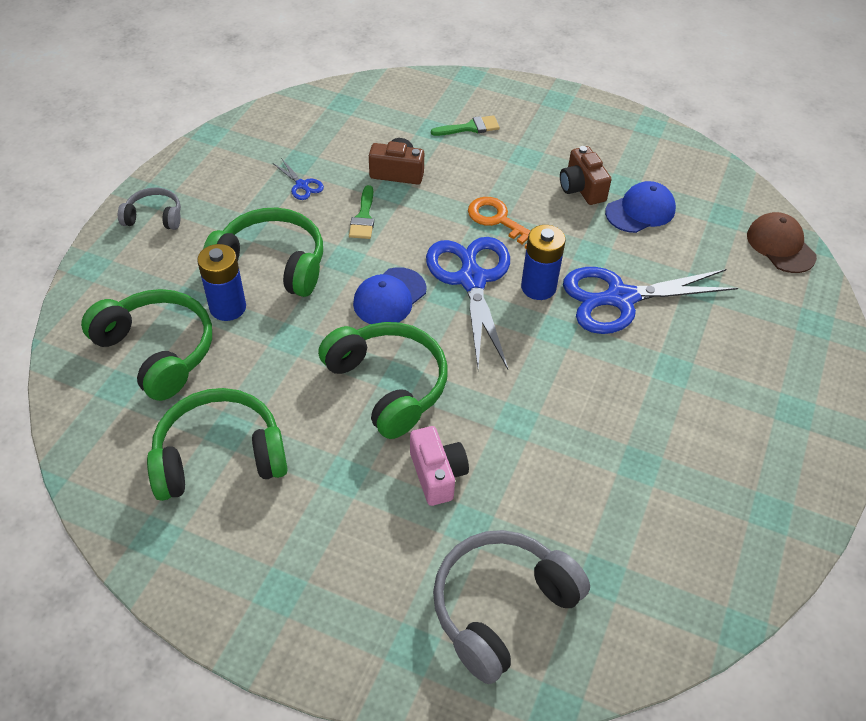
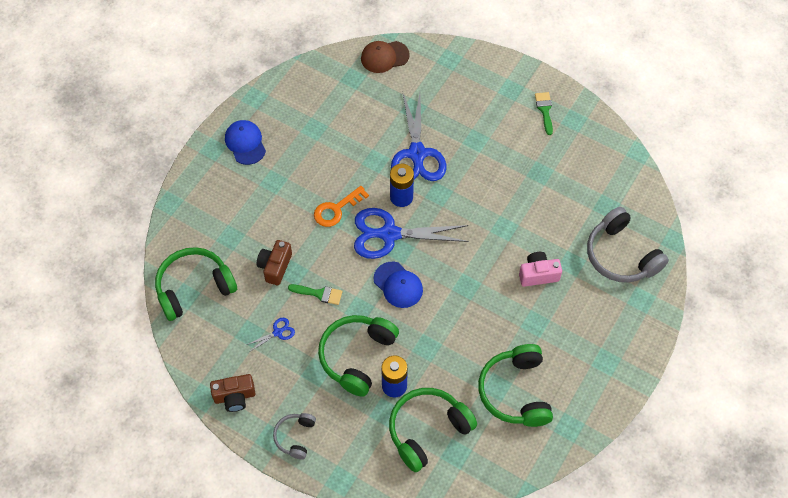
camera: 80 degrees left, 10 degrees up
green headphones [318,322,448,439] -> green headphones moved to [155,247,237,321]
green brush [431,115,500,136] -> green brush moved to [535,92,553,135]
brown camera [560,146,611,205] -> brown camera moved to [210,374,255,412]
blue cap [605,181,676,233] -> blue cap moved to [225,120,266,165]

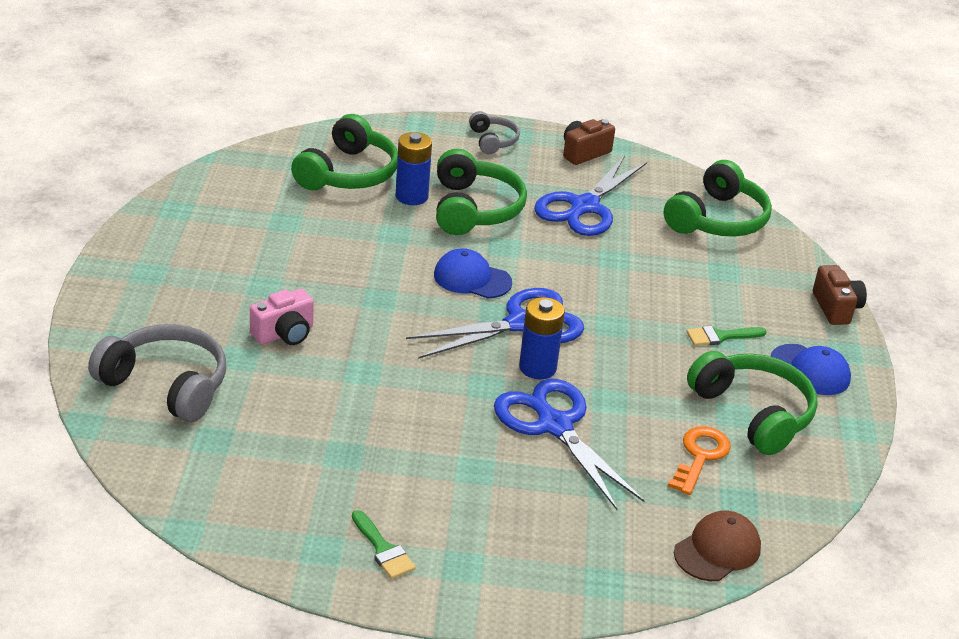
camera: 150 degrees right, 25 degrees down
blue scissors [246,318,295,351] -> blue scissors [534,155,647,236], size x2.40
brown camera [257,240,292,285] -> brown camera moved to [813,265,867,325]
green brush [288,284,342,305] -> green brush moved to [686,326,767,346]
orange key [314,186,369,227] -> orange key moved to [668,426,731,495]
green headphones [478,344,553,427] -> green headphones moved to [687,351,818,455]

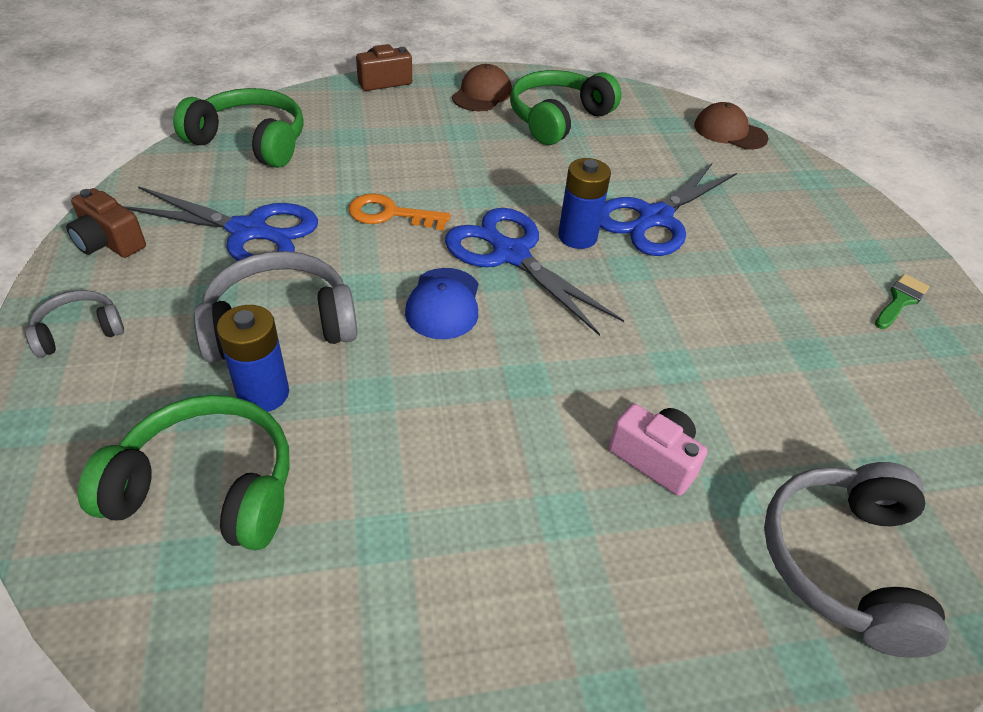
camera: 105 degrees left, 10 degrees up
green headphones [436,149,527,235] -> grey headphones [194,251,358,363]
orange key [668,426,731,495] -> orange key moved to [348,193,450,230]
green brush [686,326,767,346] -> none
blue cap [770,344,851,395] -> brown cap [452,64,512,111]

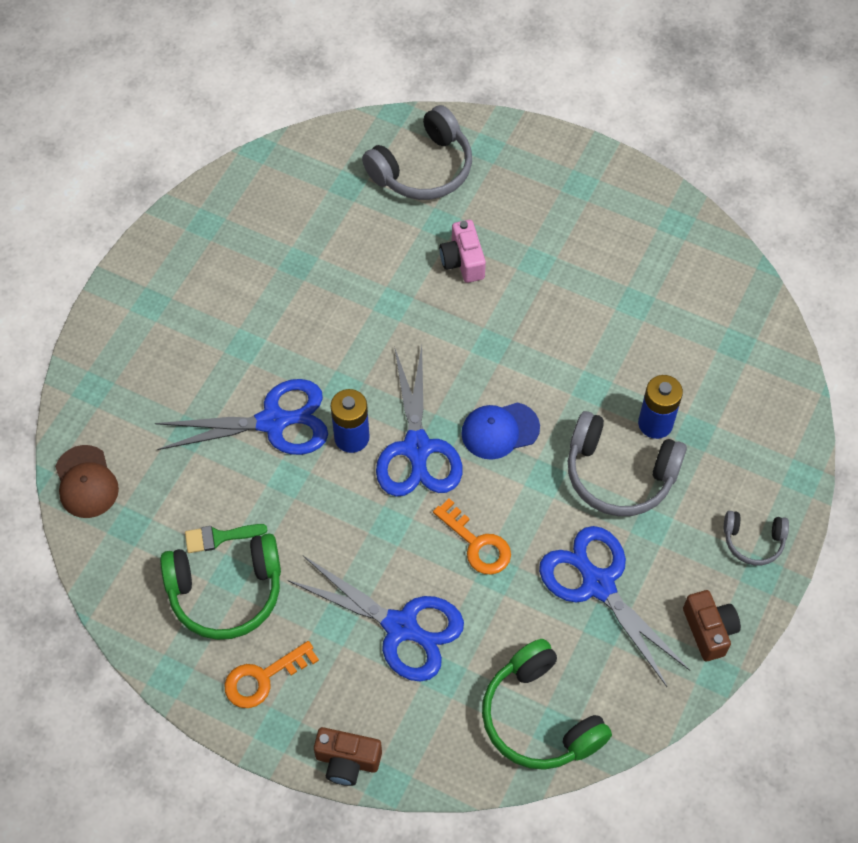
camera: 140 degrees left, 15 degrees up
green headphones [78,395,290,550] -> none
blue cap [405,268,479,339] -> blue cap turned 150 degrees counterclockwise [461,402,540,460]
brown cap [452,64,512,111] -> orange key [225,641,319,708]
green brush [875,274,929,329] -> green brush moved to [185,524,268,553]
none -> blue scissors [287,556,464,682]

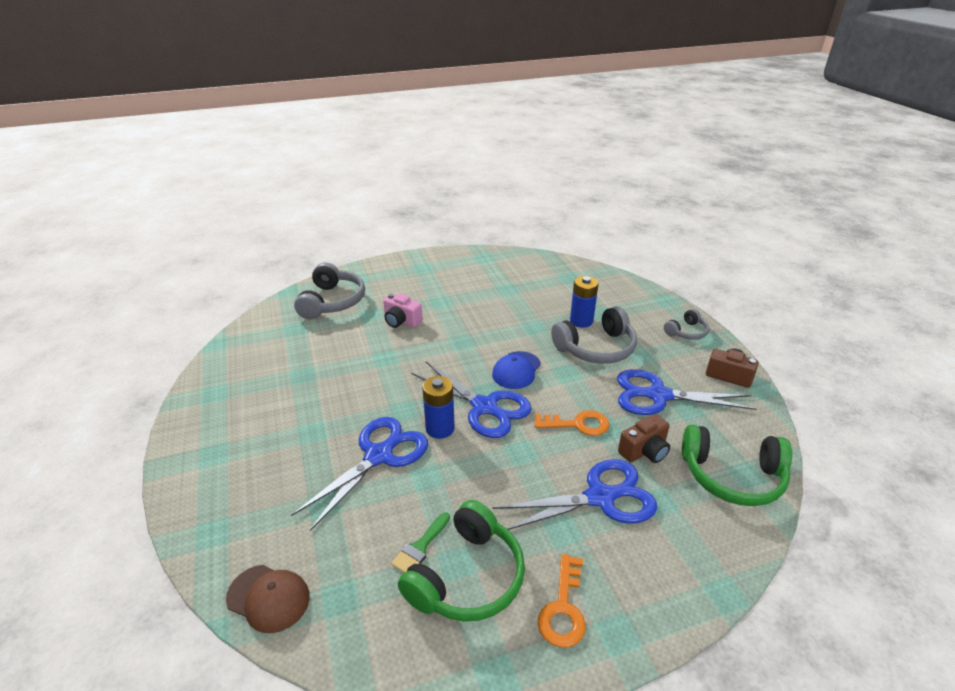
camera: 45 degrees left, 25 degrees down
brown camera [314,727,382,786] -> brown camera moved to [618,414,670,463]

